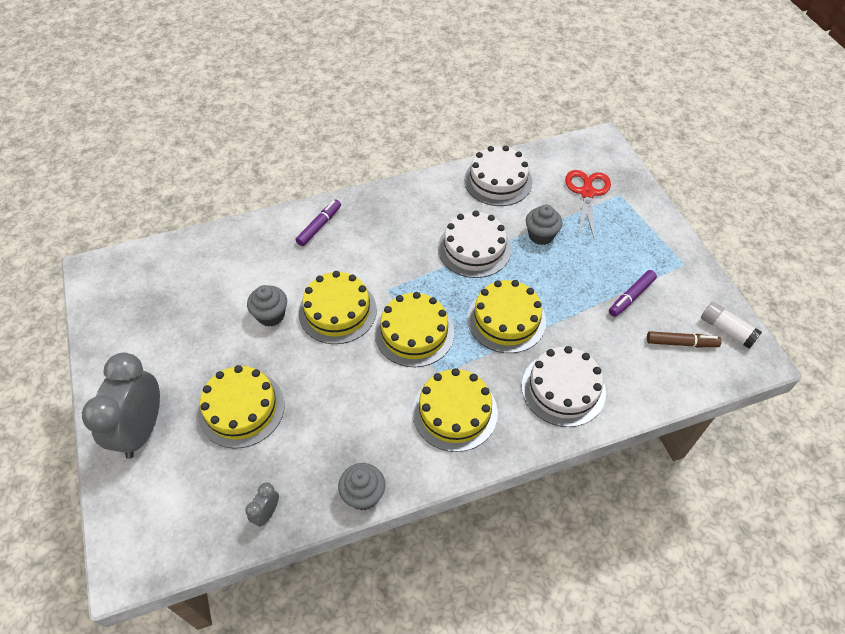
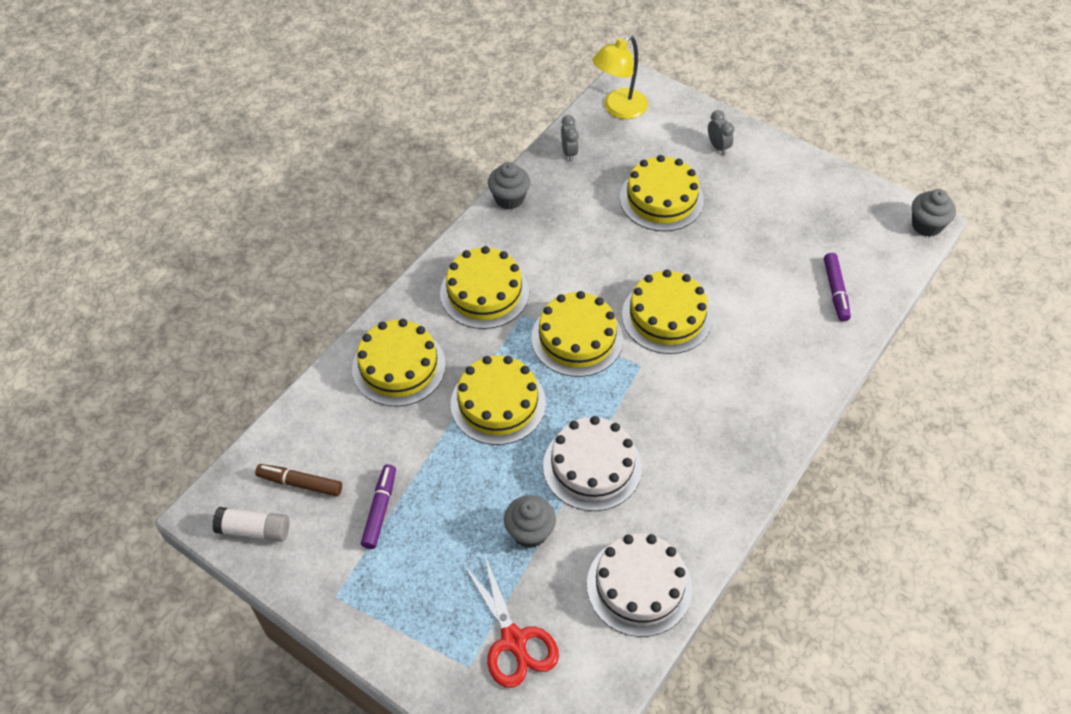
camera: 145 degrees right, 0 degrees up
grey clock [82,352,160,459] -> grey clock [708,110,734,155], size x0.44
grey cupcake [247,285,287,327] -> grey cupcake moved to [912,189,956,237]
purple marker [295,200,341,246] -> purple marker moved to [824,253,851,321]
white cake [522,346,606,427] -> yellow cake [352,319,446,407]
brown marker [647,331,722,347] -> brown marker turned 45 degrees clockwise [255,464,342,497]
none -> yellow lamp [593,35,648,119]

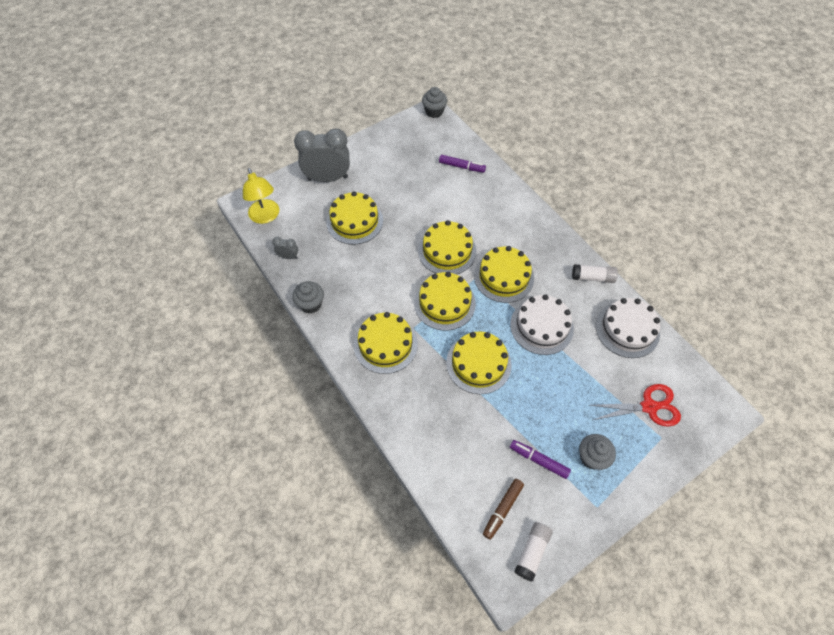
camera: 70 degrees left, 5 degrees up
yellow cake [352,319,446,407] -> yellow cake moved to [474,246,534,303]
grey cupcake [504,495,556,548] -> grey cupcake moved to [579,434,616,470]
grey clock [708,110,734,155] -> grey clock [294,128,350,182], size x2.30
none -> white glue stick [572,264,618,283]

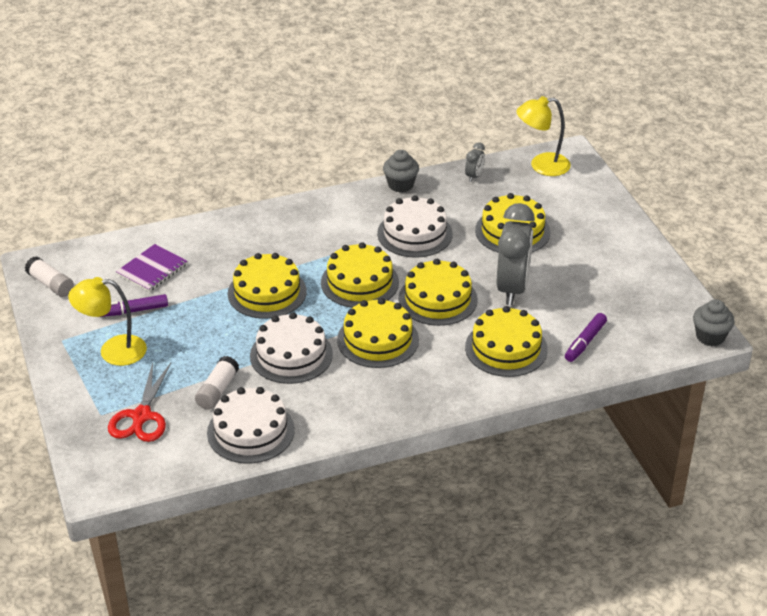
camera: 105 degrees right, 20 degrees down
grey clock [294,128,350,182] -> grey clock moved to [497,203,535,305]
yellow cake [354,312,418,374] -> yellow cake moved to [465,306,548,377]
brown marker [483,479,524,540] -> none
purple marker [510,440,571,479] -> purple marker turned 150 degrees counterclockwise [100,294,168,317]
white glue stick [572,264,618,283] -> white glue stick moved to [195,356,239,410]
grey cupcake [579,434,616,470] -> yellow lamp [68,277,147,366]
none -> purple notebook [116,244,187,292]
none -> white cake [377,195,453,258]

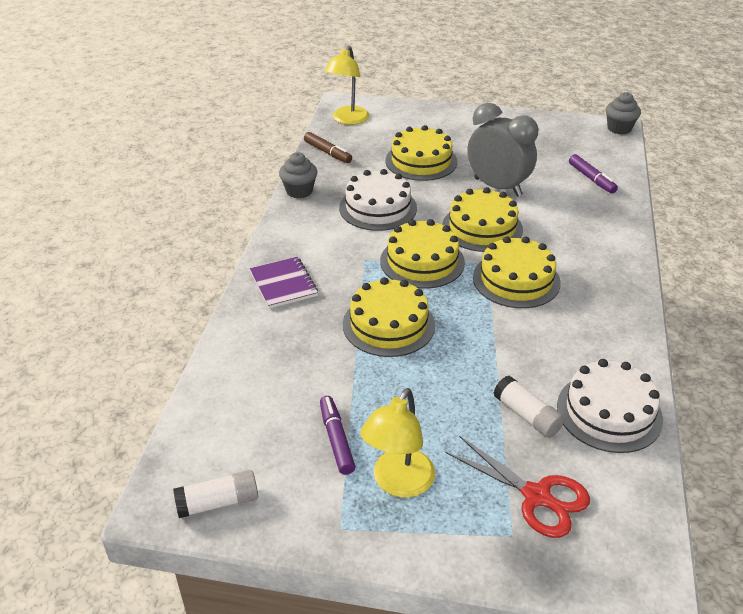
camera: 60 degrees left, 0 degrees up
purple marker [100,294,168,317] -> purple marker turned 150 degrees clockwise [320,396,356,475]
purple notebook [116,244,187,292] -> purple notebook moved to [250,257,318,309]
white cake [250,312,333,384] -> none
grey clock [465,142,485,182] -> brown marker [304,132,352,163]
yellow cake [465,306,548,377] -> none

